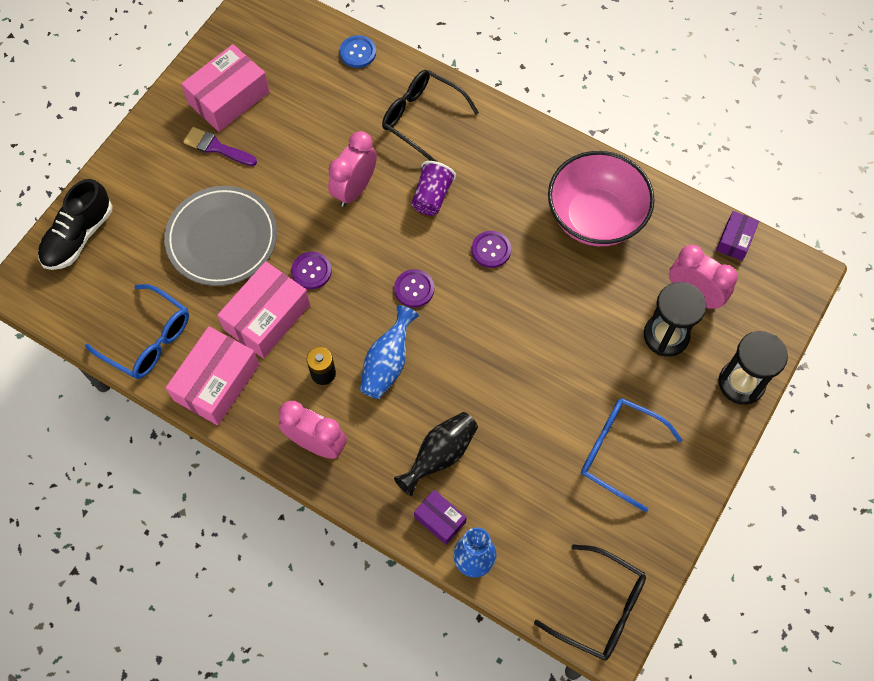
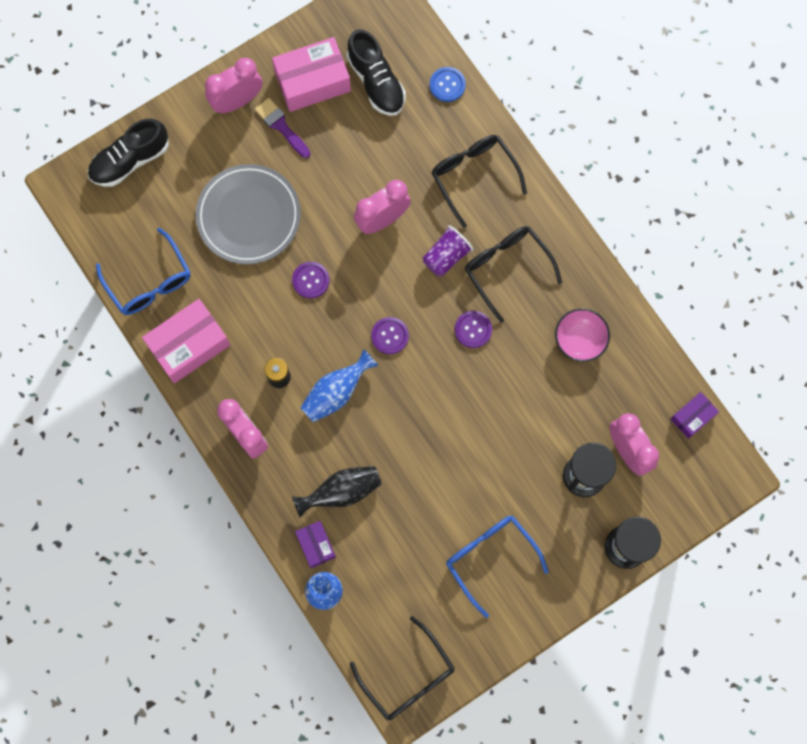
camera: 25 degrees right, 10 degrees up
pink box [217,261,310,358] -> none
pink bowl [548,151,655,246] -> pink bowl [555,308,610,362], size x0.55
none -> pink clock [205,58,262,113]
none -> black shoe [347,29,406,116]
none -> black glasses [465,226,562,323]

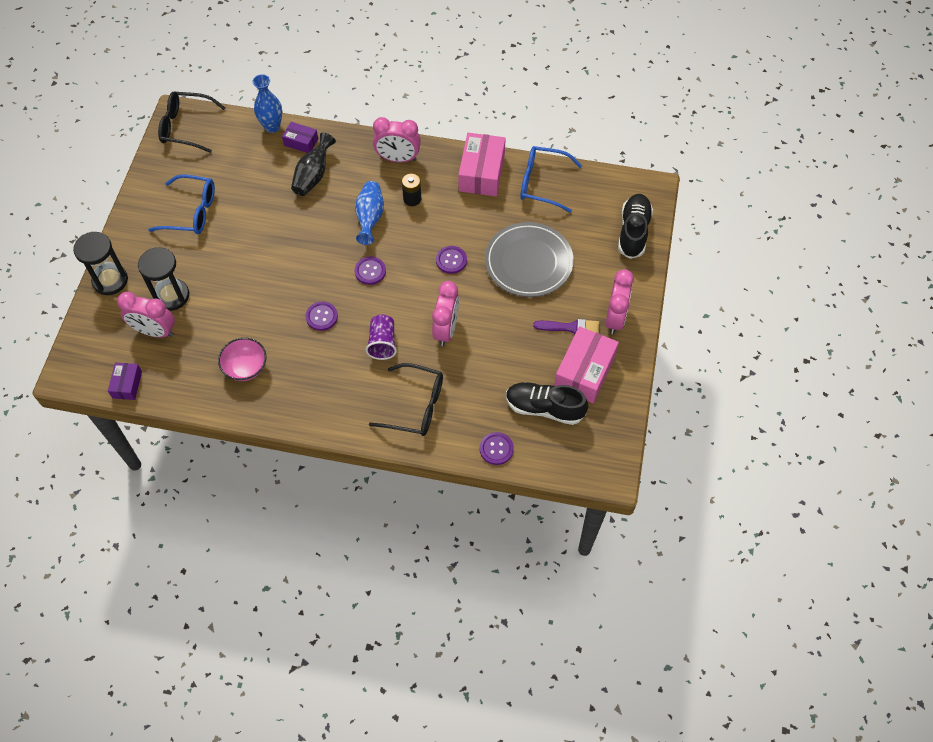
camera: 135 degrees right, 15 degrees down
blue button [430,67,466,102] -> purple button [480,432,514,465]
black glasses [465,226,562,323] -> none

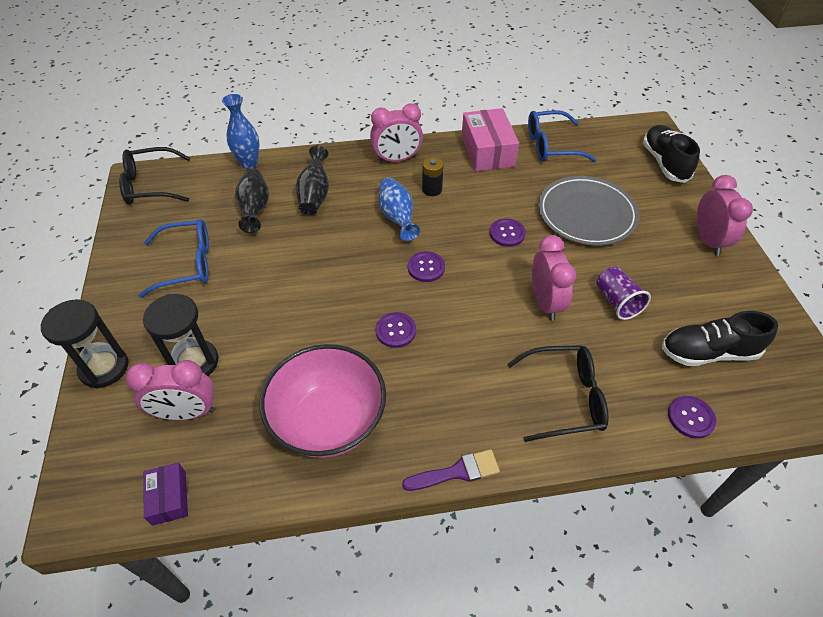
camera: 20 degrees left, 10 degrees down
pink bowl [218,338,266,381] -> pink bowl [259,344,386,458], size x1.82
purple box [282,122,318,153] -> none
purple cup [366,315,397,360] -> purple cup moved to [596,266,651,320]
purple brush [533,319,599,334] -> purple brush moved to [402,449,500,491]
pink box [554,326,619,403] -> none
none -> black vase [235,169,269,233]

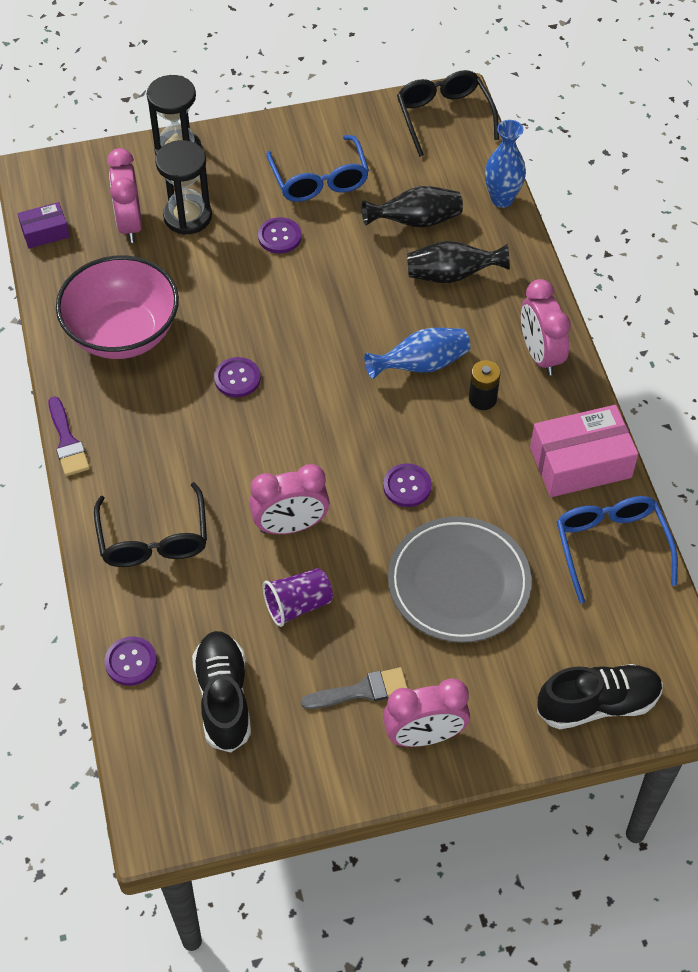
camera: 85 degrees right, 5 degrees up
purple button [408,251,445,282] -> purple button moved to [258,217,301,253]
none -> grey brush [301,667,408,709]

